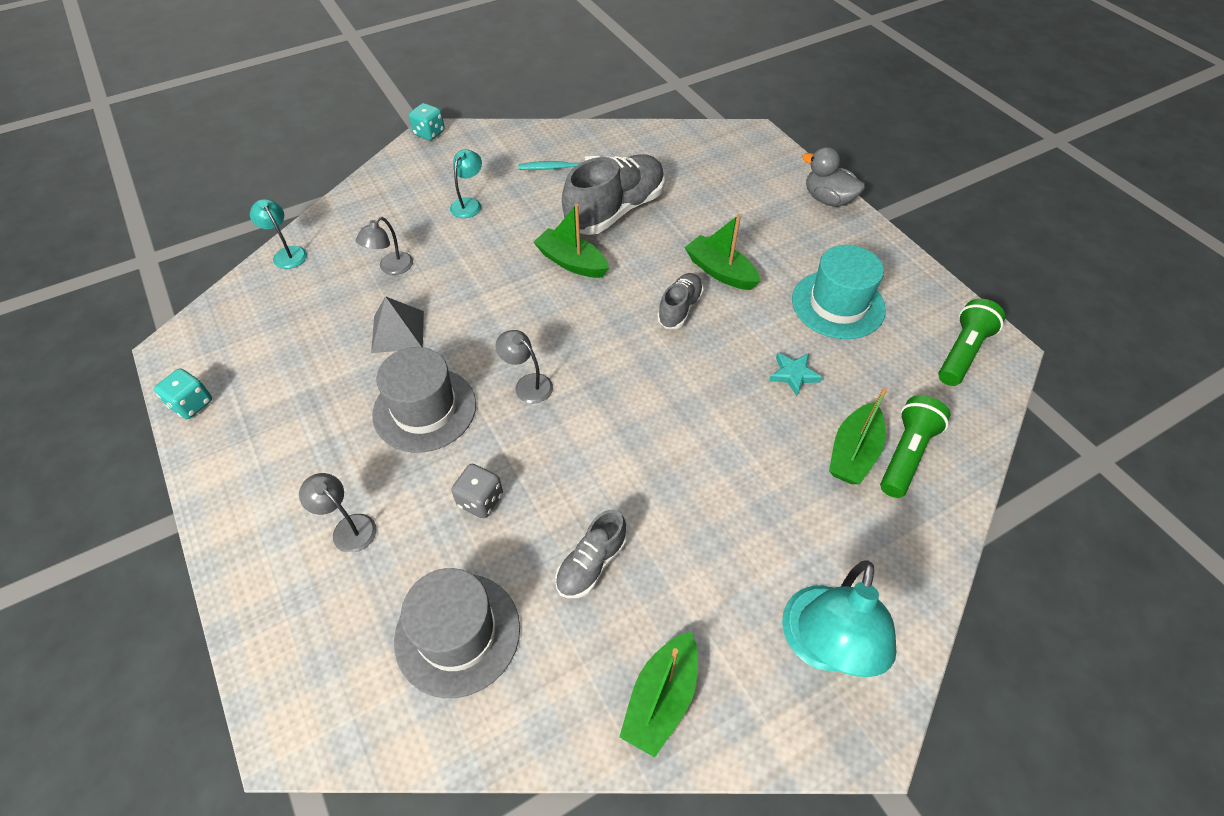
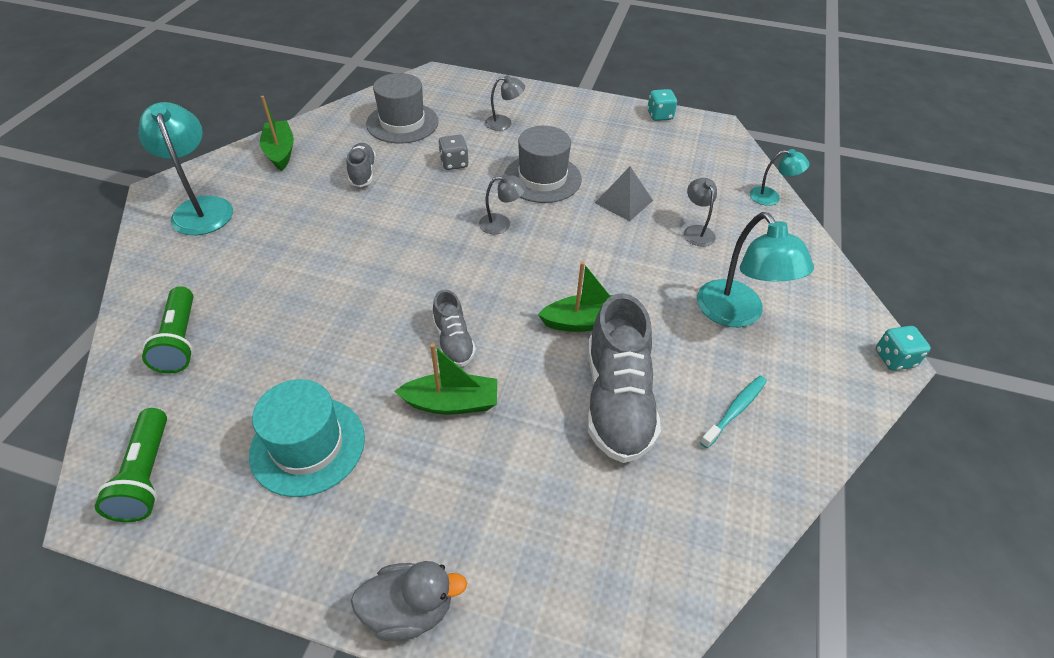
camera: 135 degrees right, 5 degrees down
turquoise lamp [450,149,482,218] -> turquoise lamp [697,212,814,327], size x1.87
turquoise star [769,353,823,396] -> none
green boat [829,388,887,484] -> none

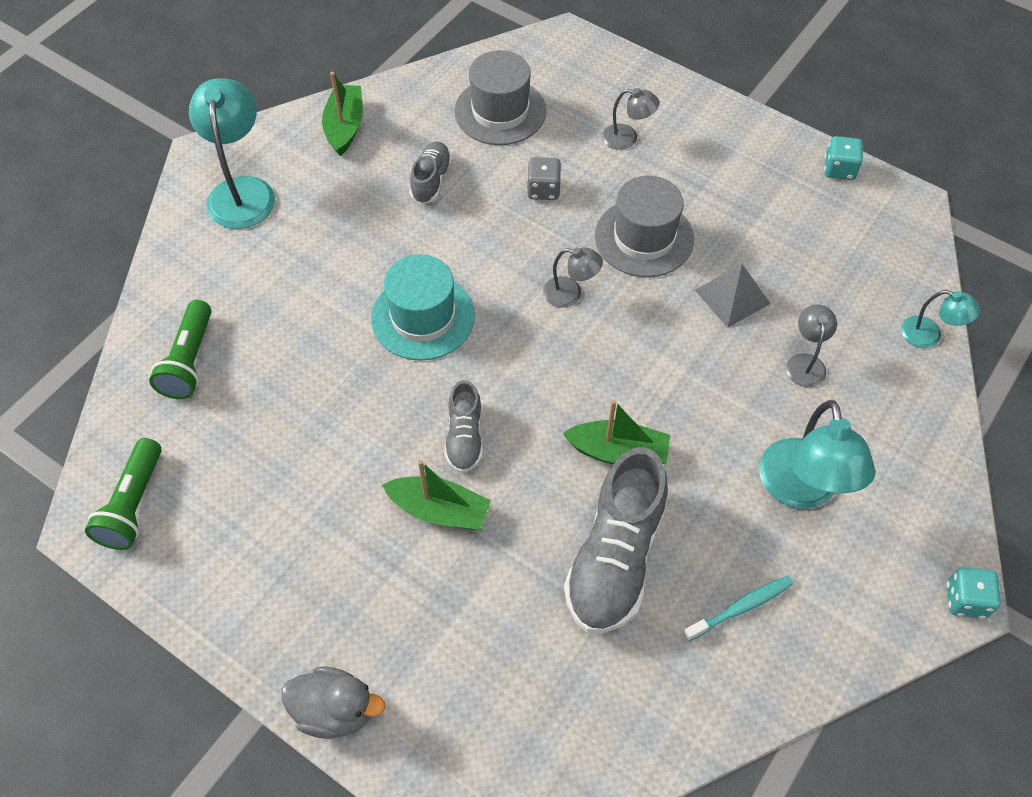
camera: 20 degrees right, 10 degrees up
turquoise hat [249,379,365,497] -> turquoise hat moved to [371,254,475,361]

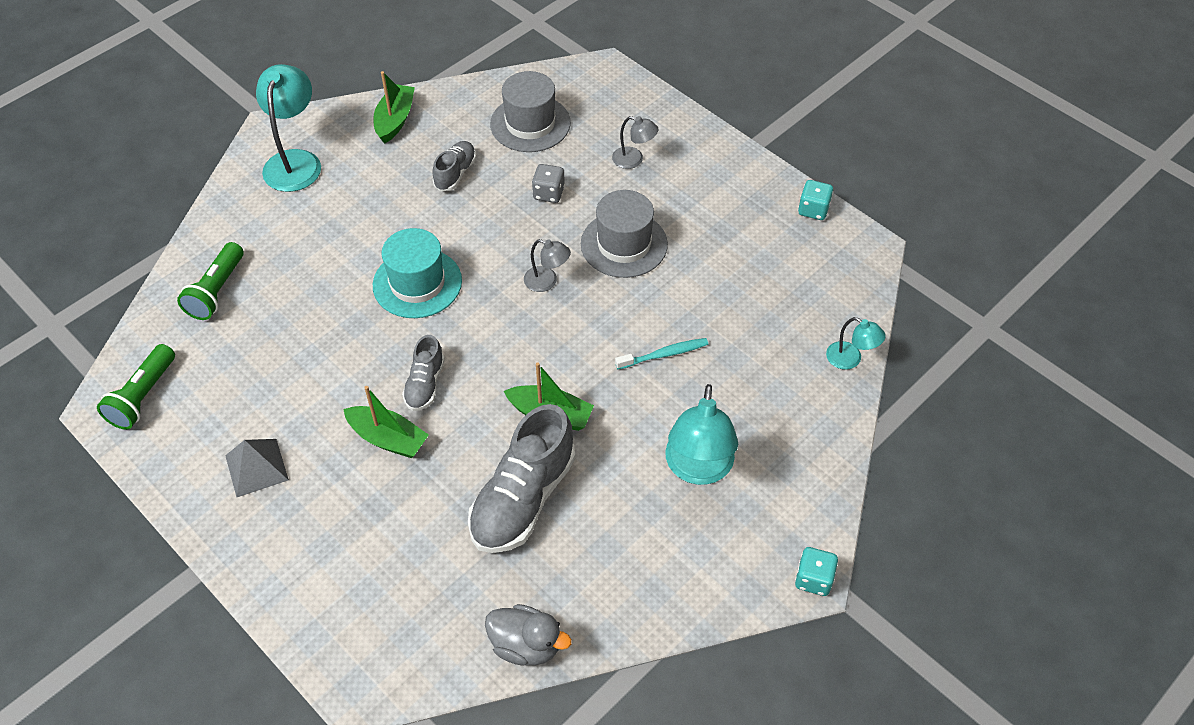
camera: 10 degrees right, 5 degrees down
grey duck [281,666,385,739] -> grey duck moved to [485,604,572,666]
turquoise toothbrush [683,576,793,642] -> turquoise toothbrush moved to [615,338,708,369]
grey pyramid [695,264,770,328] -> grey pyramid moved to [225,439,289,497]
grey lamp [786,304,837,387] -> none

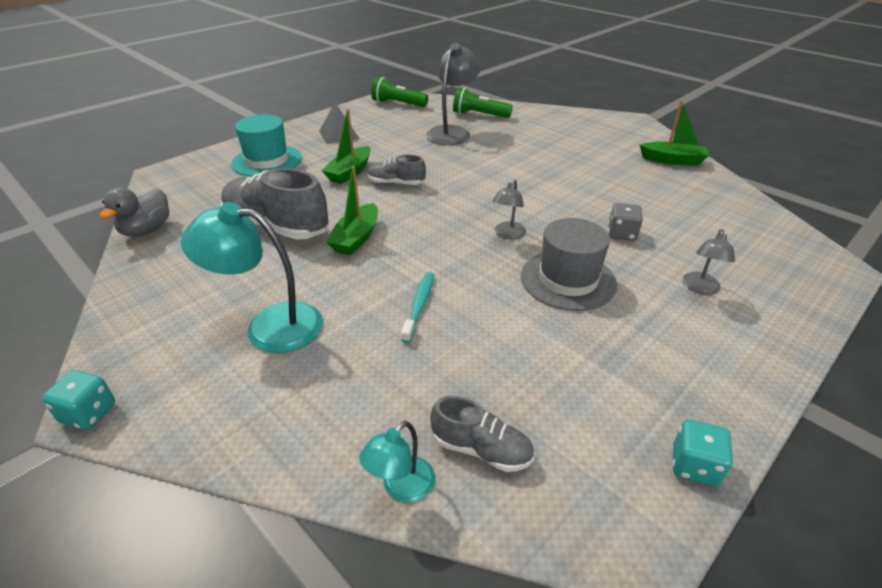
camera: 90 degrees right, 15 degrees down
turquoise lamp [256,64,321,192] -> none
turquoise hat [373,228,462,318] -> turquoise hat moved to [231,115,302,177]
grey shoe [432,141,476,191] -> grey shoe moved to [430,396,534,472]
grey hat [490,71,571,152] -> none
turquoise toothbrush [615,338,708,369] -> turquoise toothbrush turned 150 degrees counterclockwise [401,272,434,343]
none -> grey lamp [426,43,481,145]

